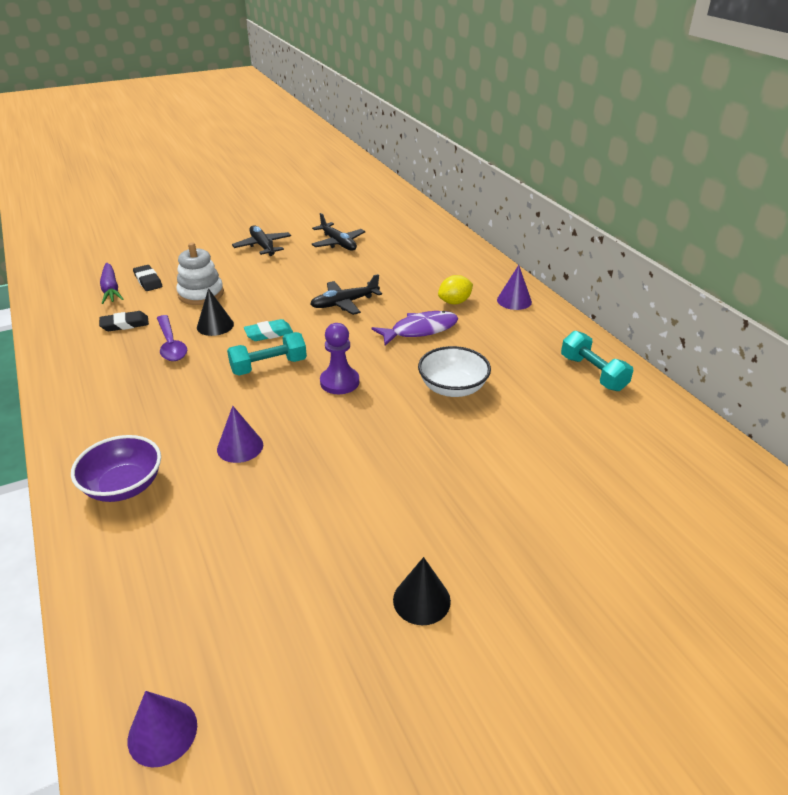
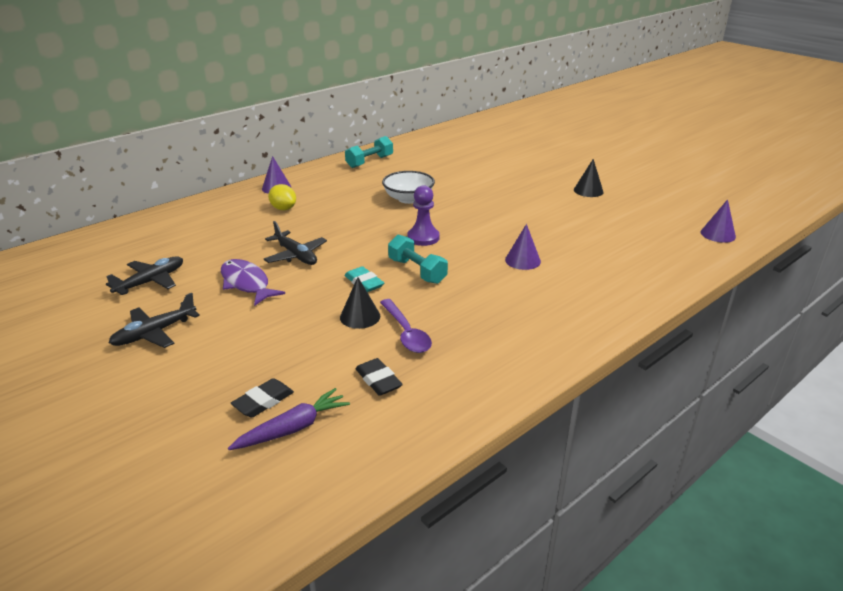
camera: 105 degrees left, 5 degrees down
purple bowl [71,435,161,502] -> none
purple spoon [157,315,187,361] -> purple spoon turned 105 degrees clockwise [380,299,432,353]
white stacking toy [176,242,224,305] -> none
purple fish [372,311,458,346] -> purple fish moved to [221,259,285,306]

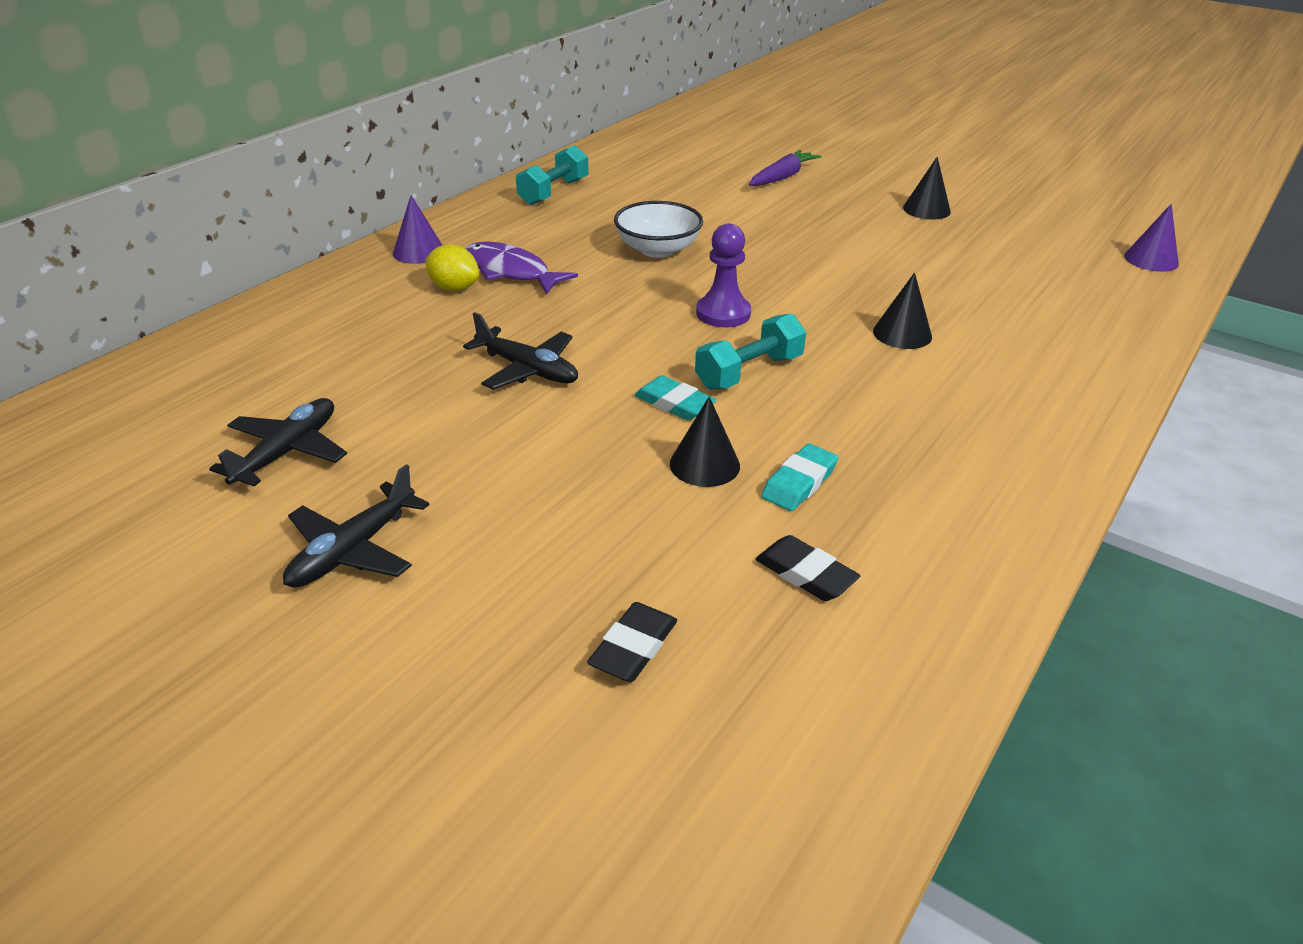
camera: 15 degrees left, 5 degrees up
purple fish [221,259,285,306] -> purple fish moved to [465,242,578,295]
purple carrot [228,388,350,450] -> purple carrot moved to [749,150,821,186]
purple spoon [380,299,432,353] -> turquoise eraser [761,443,838,511]
turquoise dumbbell [388,235,448,284] -> turquoise dumbbell turned 75 degrees counterclockwise [695,313,806,390]
purple cone [505,224,541,270] -> black cone [873,272,932,349]

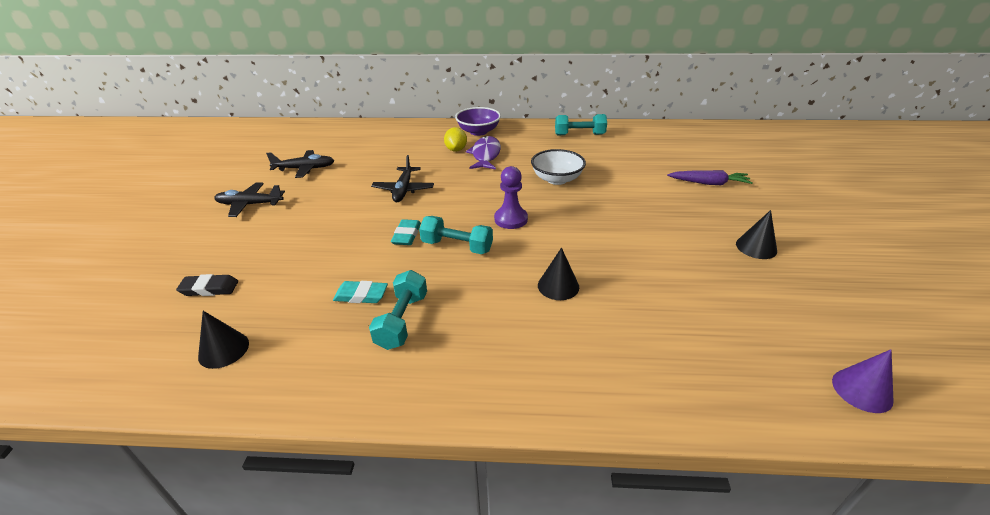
camera: 60 degrees right, 0 degrees up
purple cone [393,195,442,264] -> purple bowl [455,107,501,136]
black cone [670,397,740,487] -> black cone moved to [198,311,249,369]
black eraser [756,535,860,601] -> none
none -> turquoise dumbbell [369,270,427,350]

